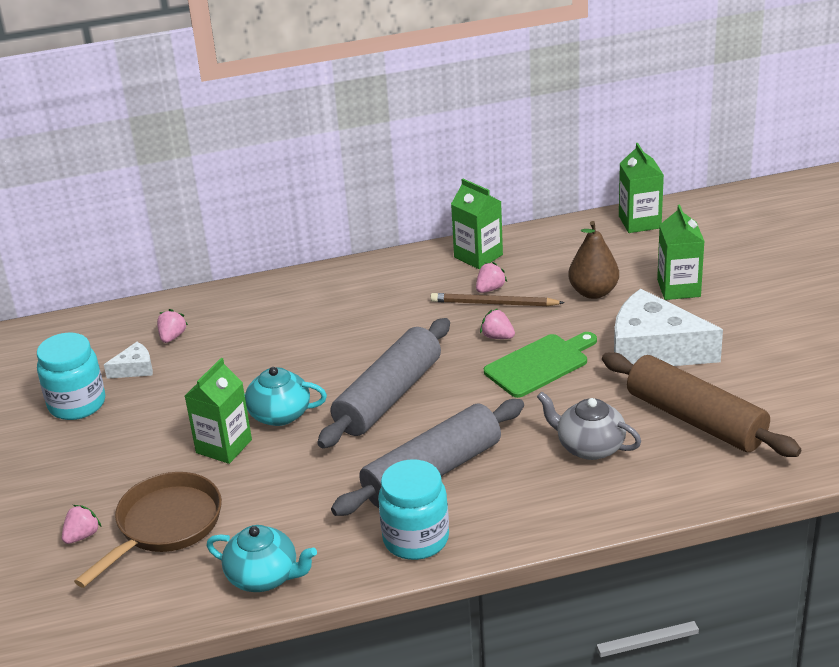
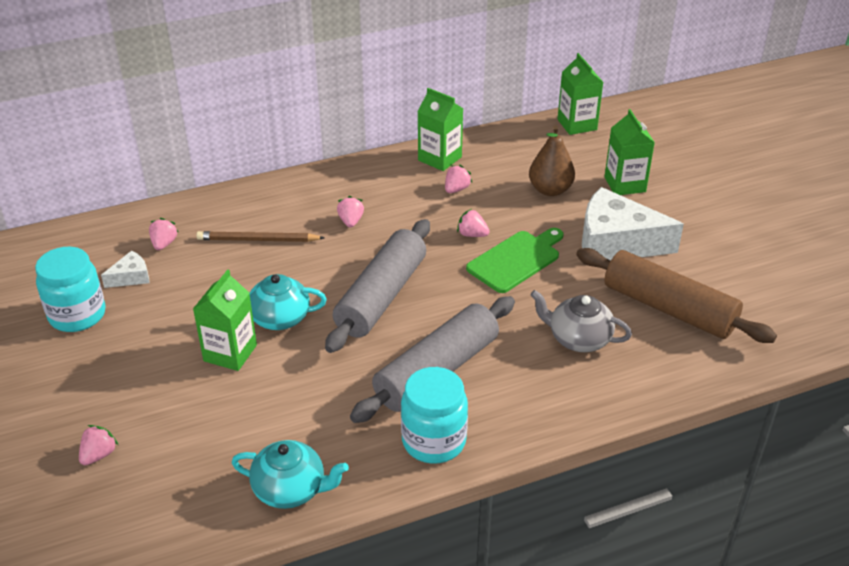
camera: 10 degrees left, 5 degrees up
brown pan [74,472,222,588] -> none
brown pencil [430,293,565,306] -> brown pencil moved to [196,231,325,242]
none -> pink strawberry [337,196,364,227]

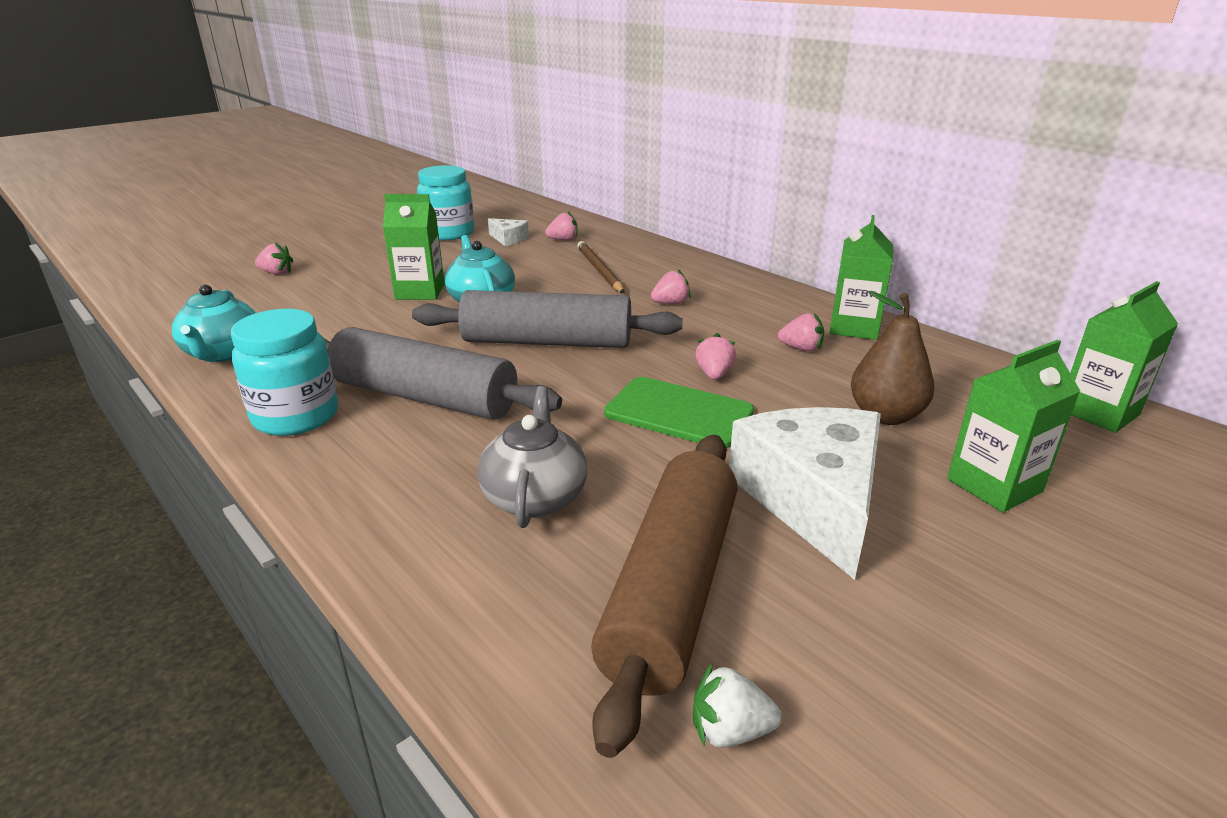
camera: 70 degrees right, 10 degrees down
none -> white strawberry [693,662,781,748]

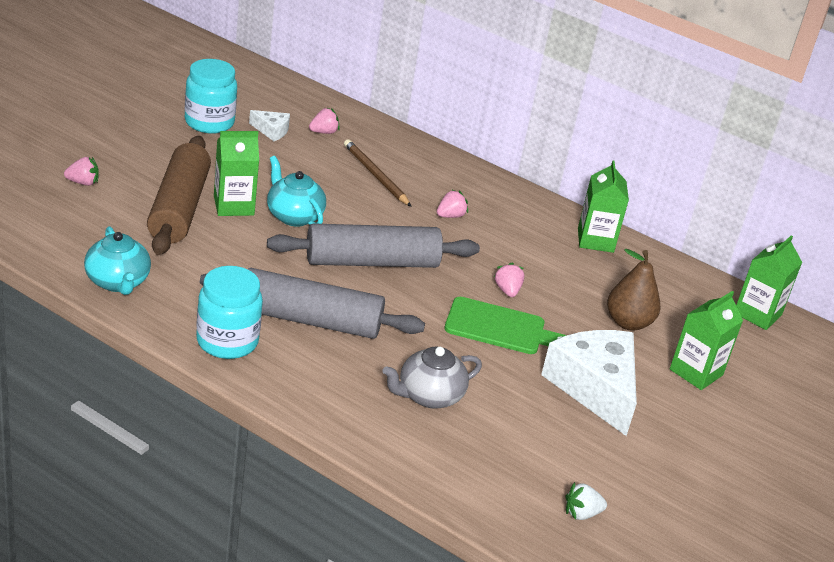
camera: 20 degrees left, 5 degrees up
grey teapot [477,386,587,528] -> grey teapot turned 105 degrees counterclockwise [383,347,482,408]
brown rolling pin [591,435,737,758] -> brown rolling pin moved to [147,136,211,255]
pink strawberry [778,313,824,352] -> none

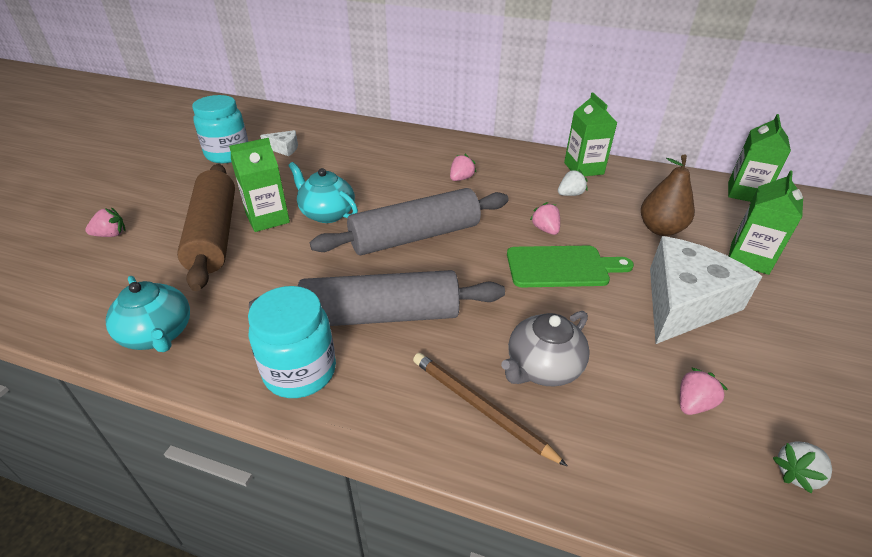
camera: 10 degrees left, 5 degrees up
pink strawberry [309,108,340,134] -> pink strawberry moved to [680,367,728,415]
brown pencil [344,139,412,207] -> brown pencil moved to [413,353,568,467]
white cheese [541,330,637,436] -> white cheese turned 75 degrees clockwise [650,236,762,344]
none -> white strawberry [558,170,588,196]

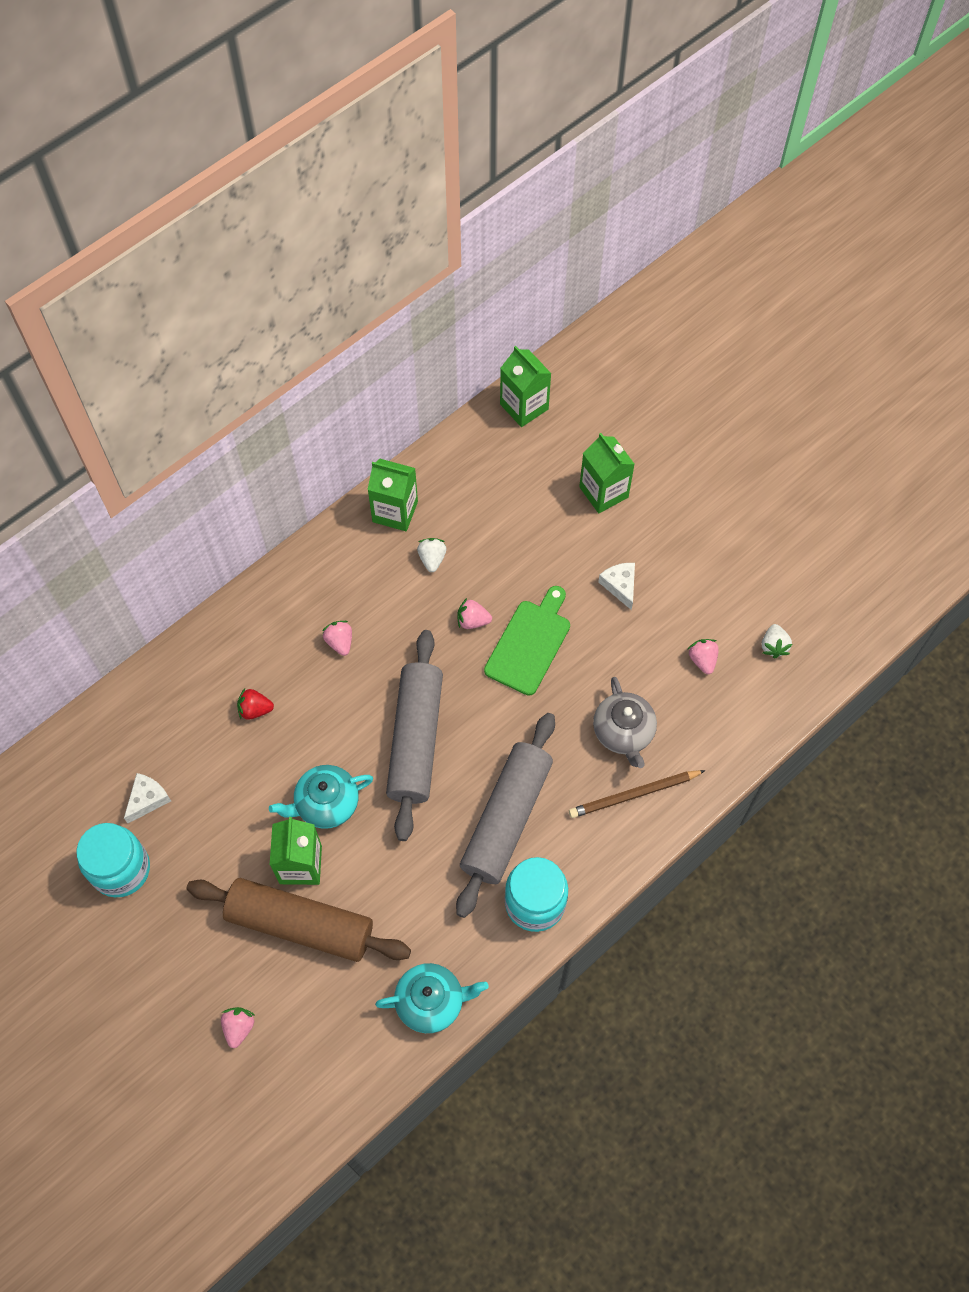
camera: 60 degrees left, 25 degrees up
brown pear [641,154,695,236] -> none
white cheese [650,236,762,344] -> white cheese [598,563,635,610], size x0.45
none -> red strawberry [237,688,274,720]

